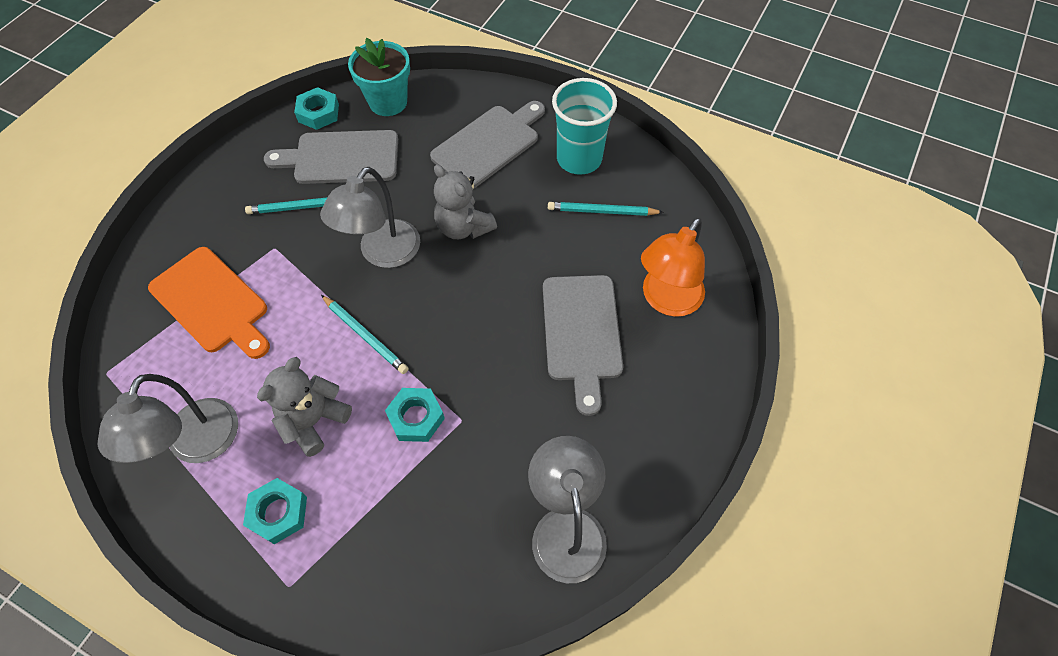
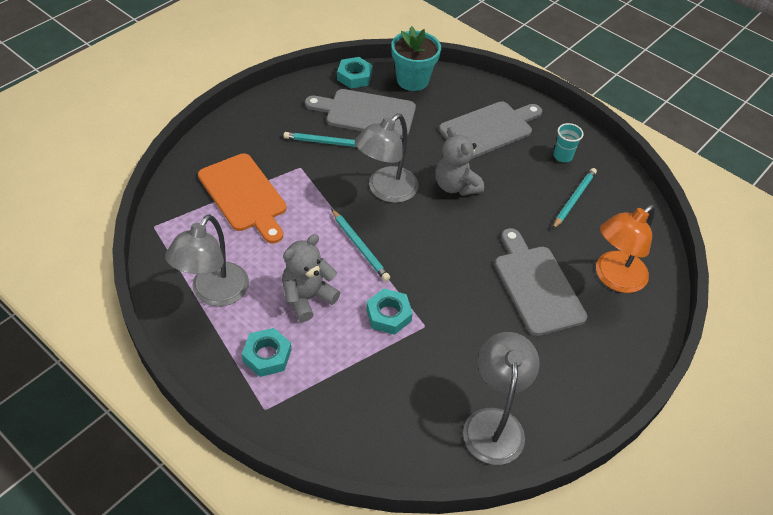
camera: 10 degrees right, 10 degrees down
grey cutting board [543,275,623,416] -> grey cutting board turned 150 degrees clockwise [495,228,587,336]
turquoise pencil [548,202,664,216] -> turquoise pencil turned 105 degrees clockwise [552,168,597,230]
turquoise cup [552,78,617,175] -> turquoise cup [554,123,584,162], size x0.50

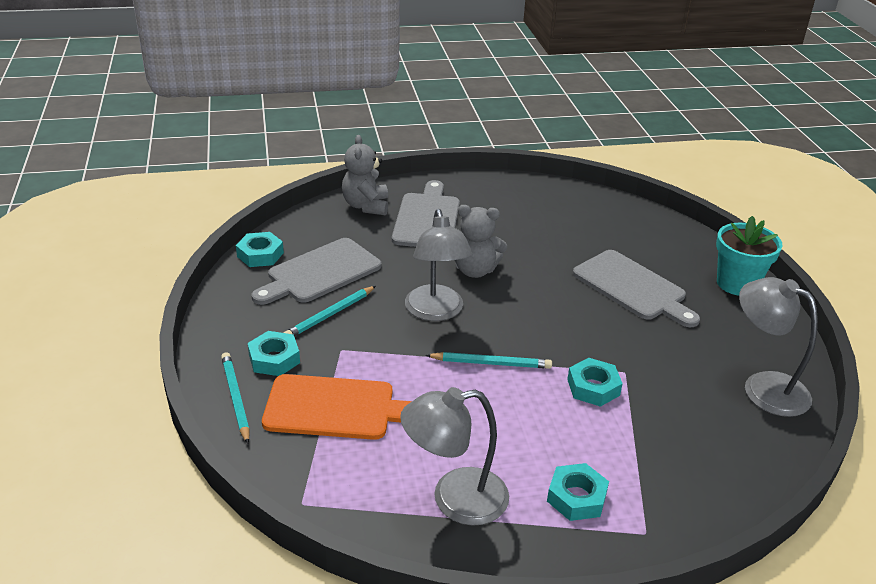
camera: 50 degrees left, 15 degrees down
grey lamp [165,215,249,306] -> grey lamp turned 105 degrees clockwise [400,387,509,526]
grey teddy bear [282,234,340,322] -> grey teddy bear moved to [342,135,388,215]
turquoise flower pot [391,26,441,91] -> turquoise flower pot moved to [716,216,783,296]
grey cutting board [495,228,587,336] -> grey cutting board turned 150 degrees counterclockwise [573,250,700,327]
turquoise pencil [552,168,597,230] -> turquoise pencil moved to [221,352,250,444]
turquoise cup [554,123,584,162] -> none
orange lamp [596,205,655,293] -> none
none -> turquoise nut [248,331,300,376]

